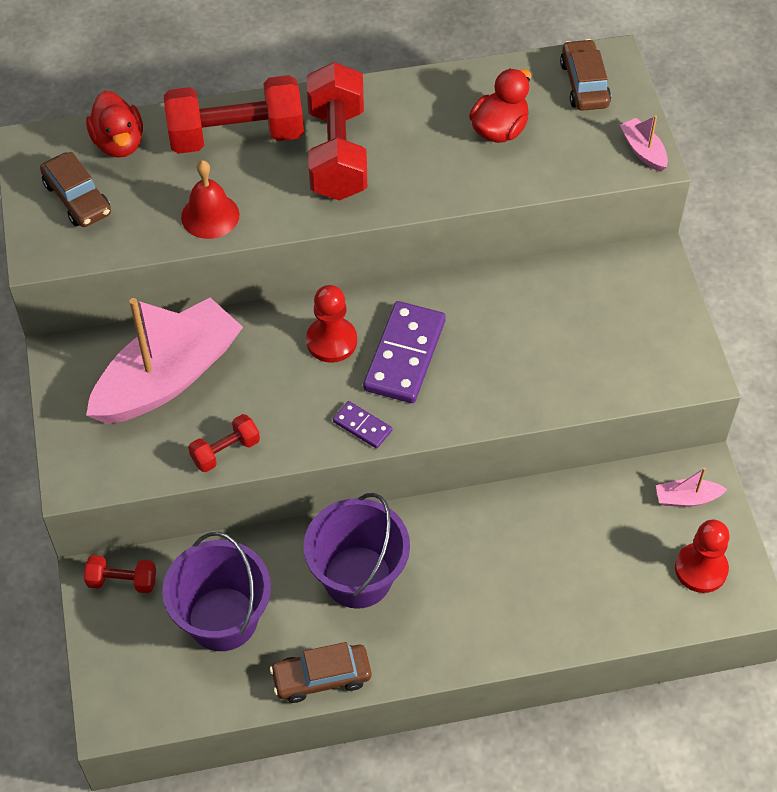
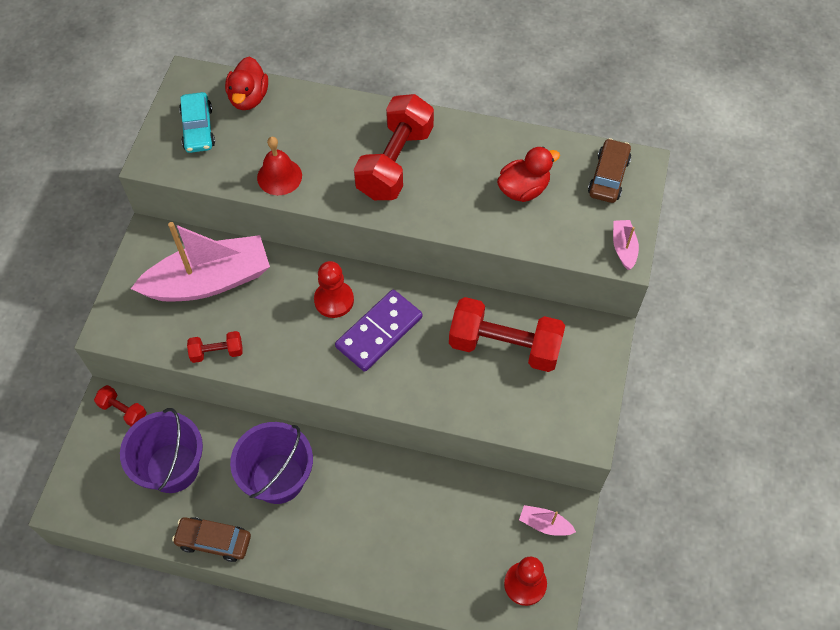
camera: 25 degrees right, 5 degrees up
brown car [40,152,111,227] -> turquoise car [179,92,215,153]
red dumbbell [164,75,304,154] -> red dumbbell moved to [449,297,565,372]
purple domino [333,401,392,449] -> none

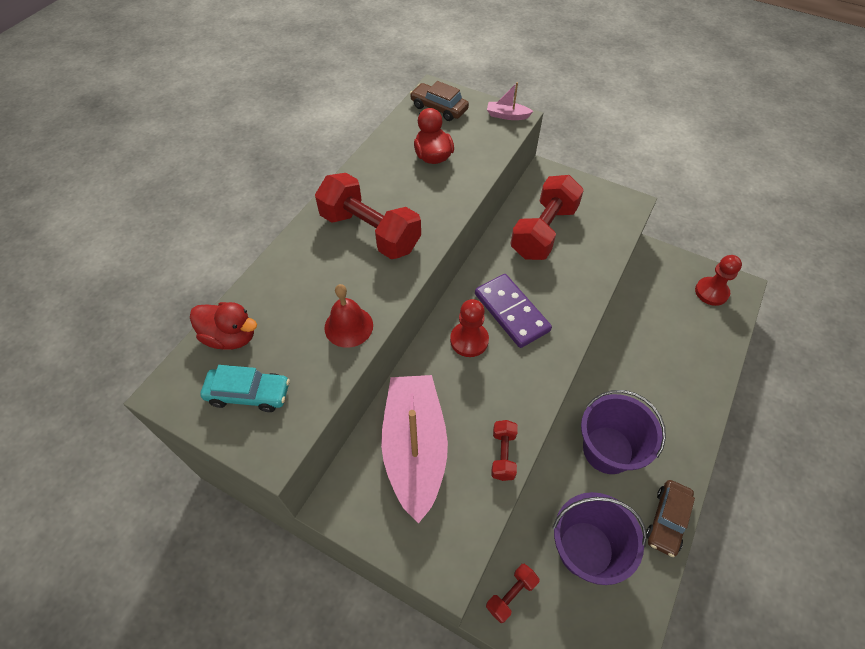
camera: 75 degrees left, 5 degrees down
pink boat [519,505,576,536] -> none

